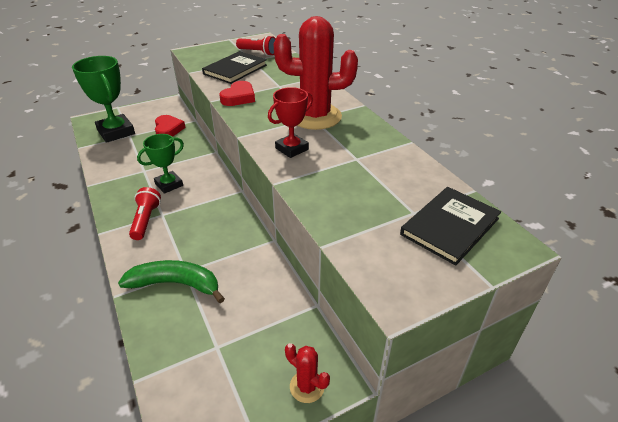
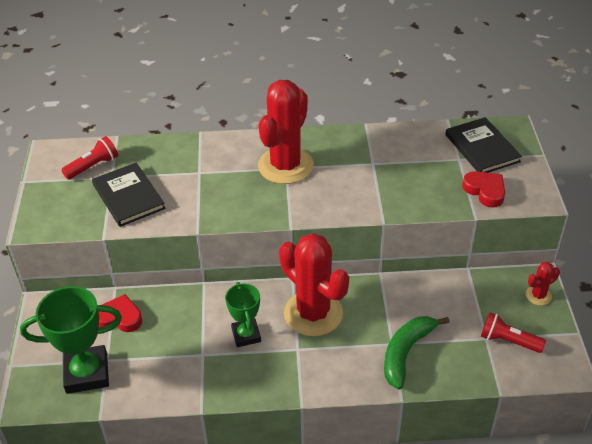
camera: 65 degrees left, 5 degrees up
red flashlight [129,187,161,240] -> red flashlight moved to [481,312,546,353]
red heart [219,81,255,106] -> red heart moved to [462,171,505,208]
red trophy [268,87,313,158] -> none
none -> red cactus [279,233,349,337]

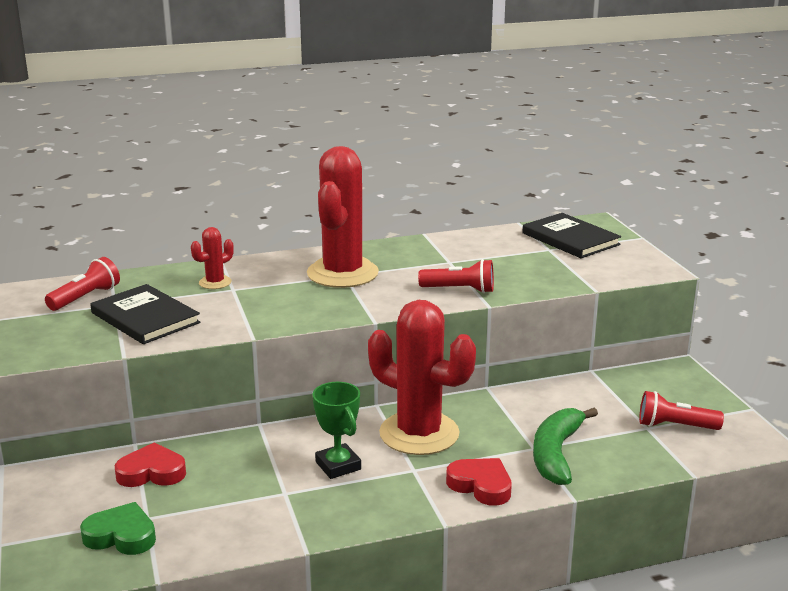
camera: 15 degrees left, 20 degrees down
green trophy [20,286,122,394] -> green heart [80,502,156,555]
red heart [462,171,505,208] -> red heart moved to [446,458,512,506]
red cactus [526,262,560,306] -> red cactus moved to [191,227,234,289]
none -> red flashlight [418,259,494,293]

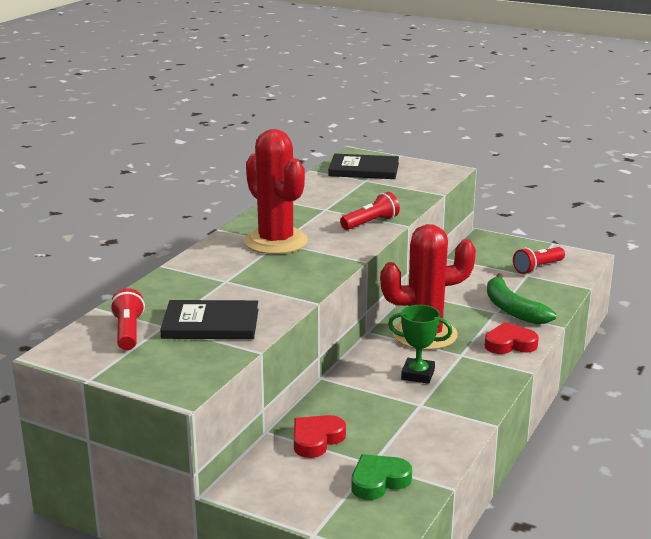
camera: 45 degrees left, 0 degrees up
red cactus [191,227,234,289] -> none

